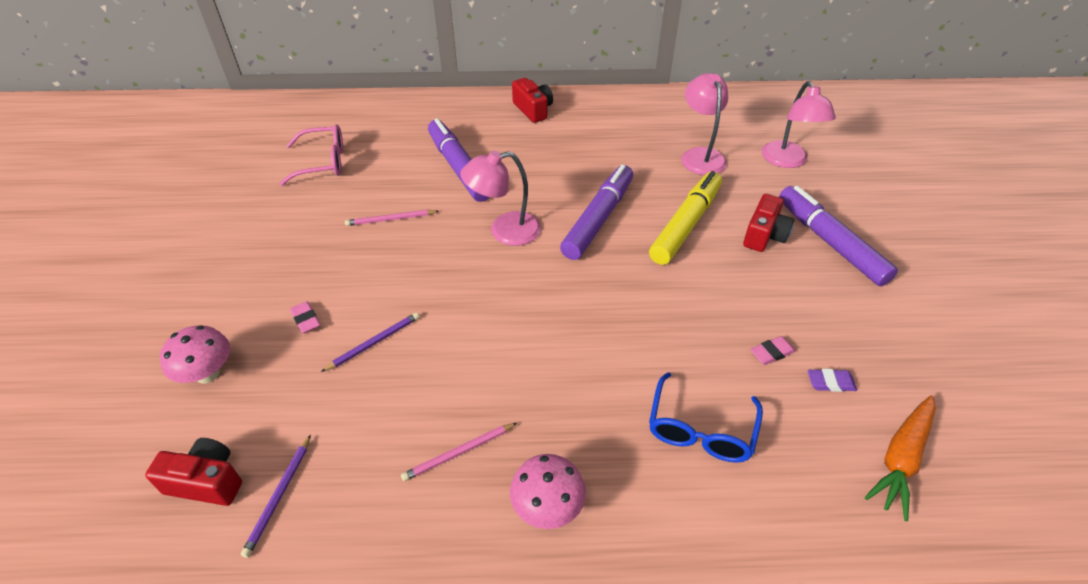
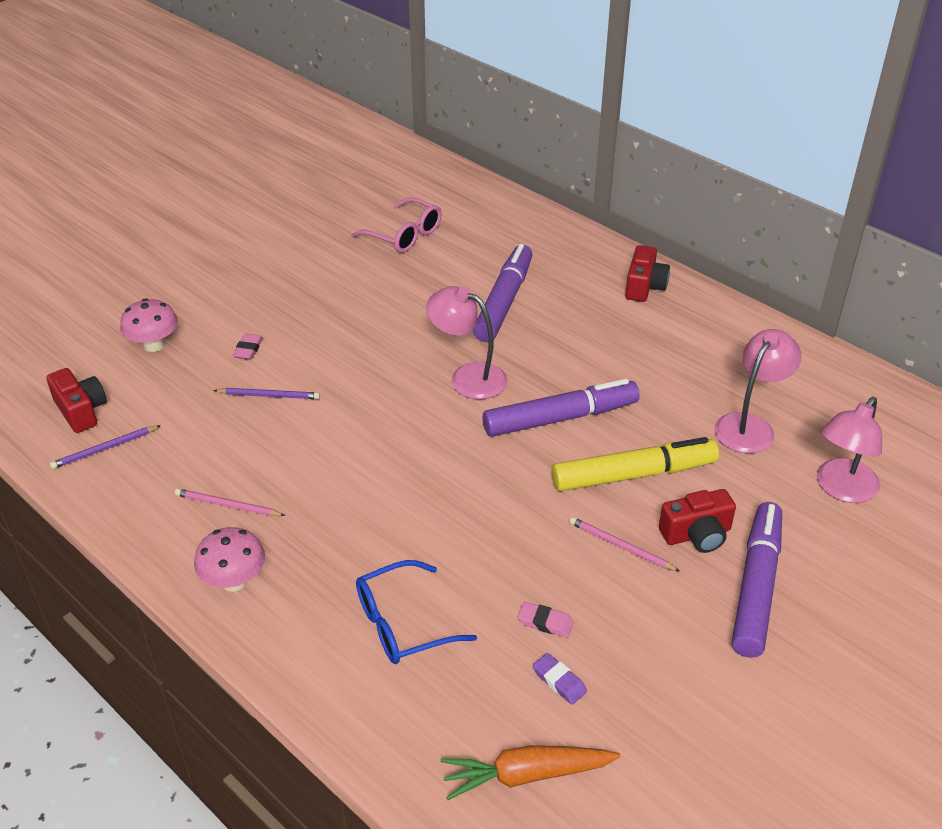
camera: 45 degrees right, 5 degrees down
pink pencil [345,210,439,226] -> pink pencil moved to [569,517,680,572]

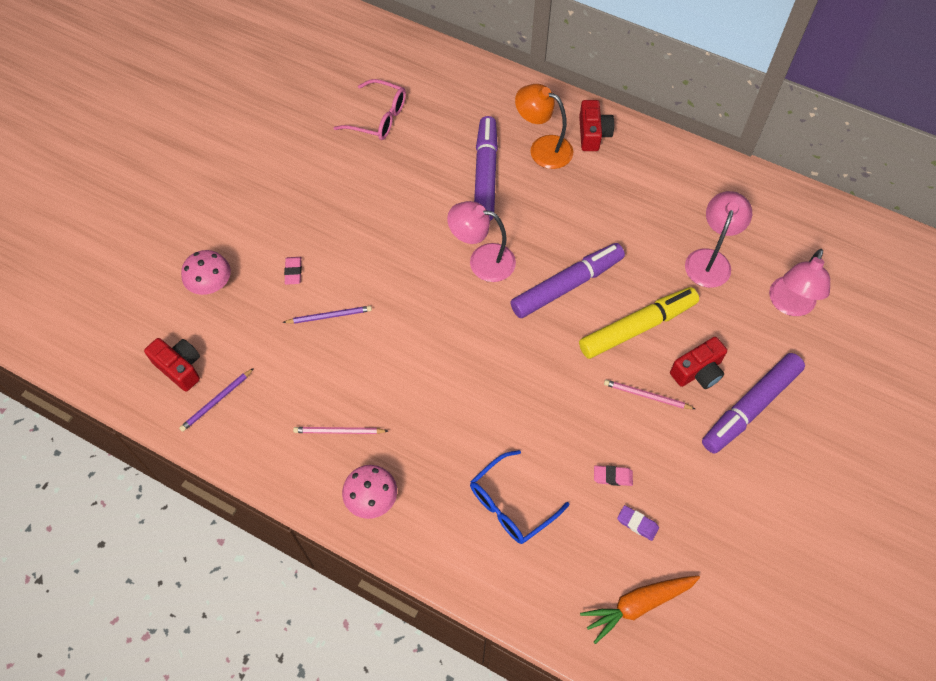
camera: 15 degrees left, 20 degrees up
purple marker [732,502,782,658] -> purple marker turned 135 degrees counterclockwise [702,353,805,454]
none -> orange lamp [515,84,573,169]

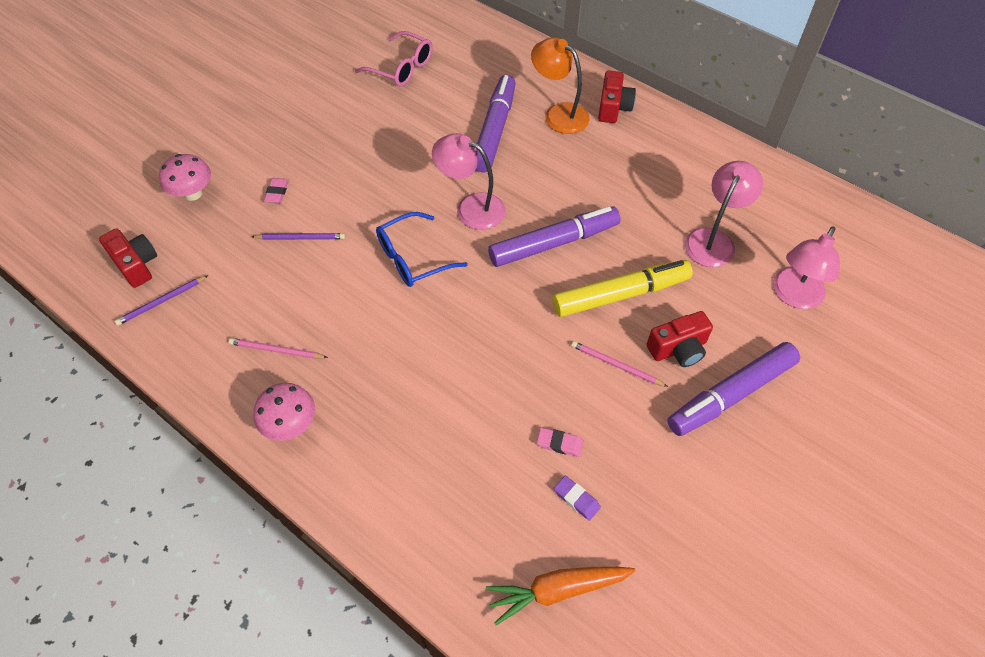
camera: 10 degrees right, 5 degrees down
blue glasses [470,450,569,544] -> blue glasses moved to [376,212,468,287]

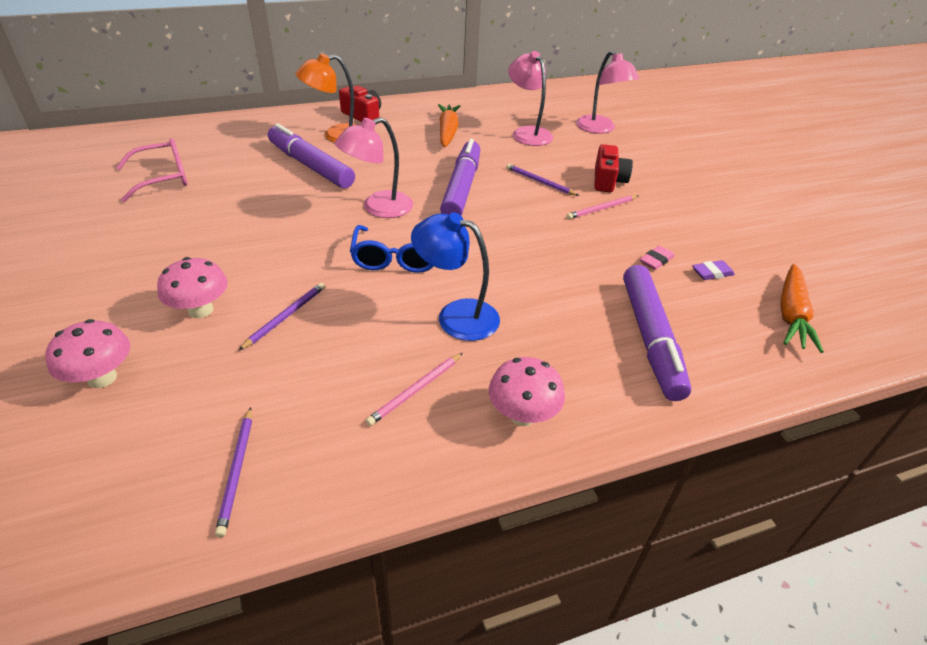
camera: 60 degrees left, 15 degrees down
red camera [99,229,157,288] -> none
pink eraser [264,178,289,203] -> pink mushroom [157,257,228,318]
yellow marker [552,260,693,317] -> purple pencil [506,164,579,196]
purple marker [667,342,800,436] -> purple marker moved to [623,265,691,401]
none -> blue lamp [411,212,500,341]
none -> orange carrot [438,104,460,147]

